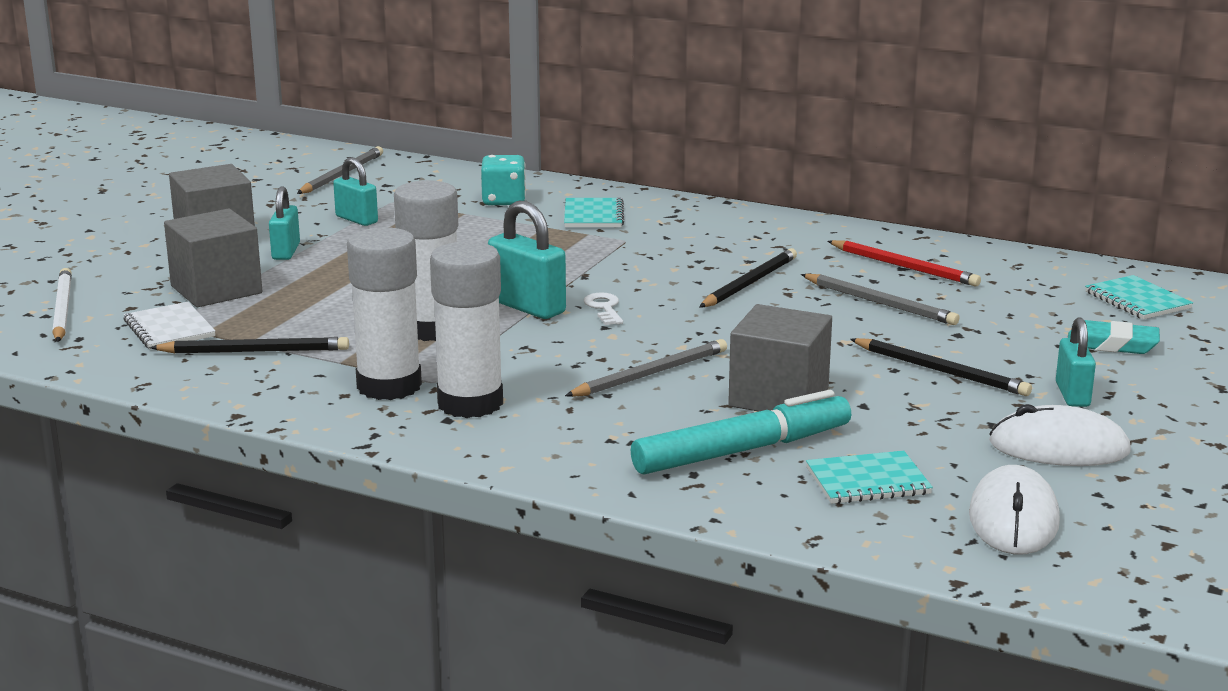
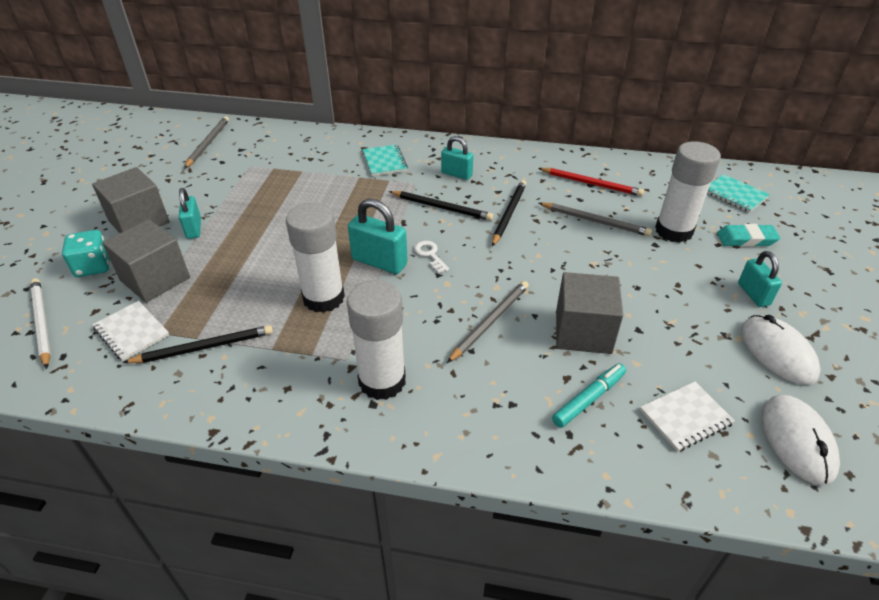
camera: 15 degrees left, 20 degrees up
turquoise padlock [333,157,378,226] -> turquoise padlock moved to [441,136,473,180]
white glue stick [347,227,422,400] -> white glue stick moved to [655,141,721,243]
turquoise dice [481,155,526,205] -> turquoise dice moved to [62,230,110,277]
turquoise marker [631,390,851,474] -> turquoise marker [552,363,626,428], size x0.61
turquoise notebook [806,451,933,504] -> white notebook [640,382,735,452]
black pencil [850,338,1032,396] -> black pencil moved to [389,191,493,221]
white mouse [989,404,1131,466] -> white mouse turned 75 degrees clockwise [741,315,821,385]

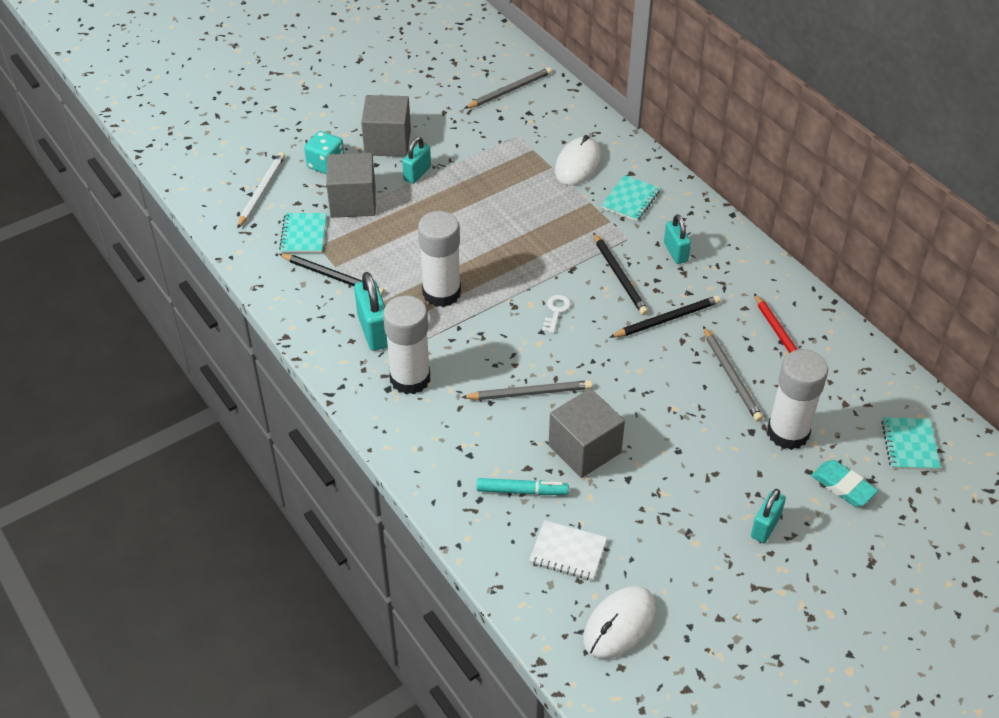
camera: 45 degrees right, 5 degrees up
white notebook [92,301,169,361] -> turquoise notebook [279,213,327,253]
turquoise padlock [348,199,408,274] -> turquoise padlock moved to [354,272,388,351]
white mouse [741,315,821,385] -> white mouse moved to [555,135,601,185]

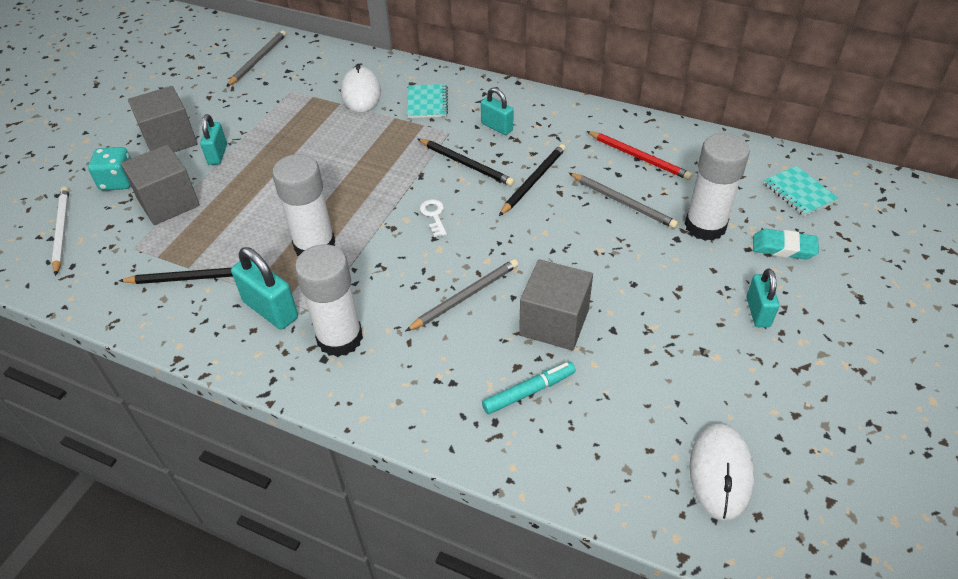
camera: 30 degrees left, 0 degrees up
turquoise notebook [279,213,327,253] -> none
white notebook [529,520,607,580] -> none

